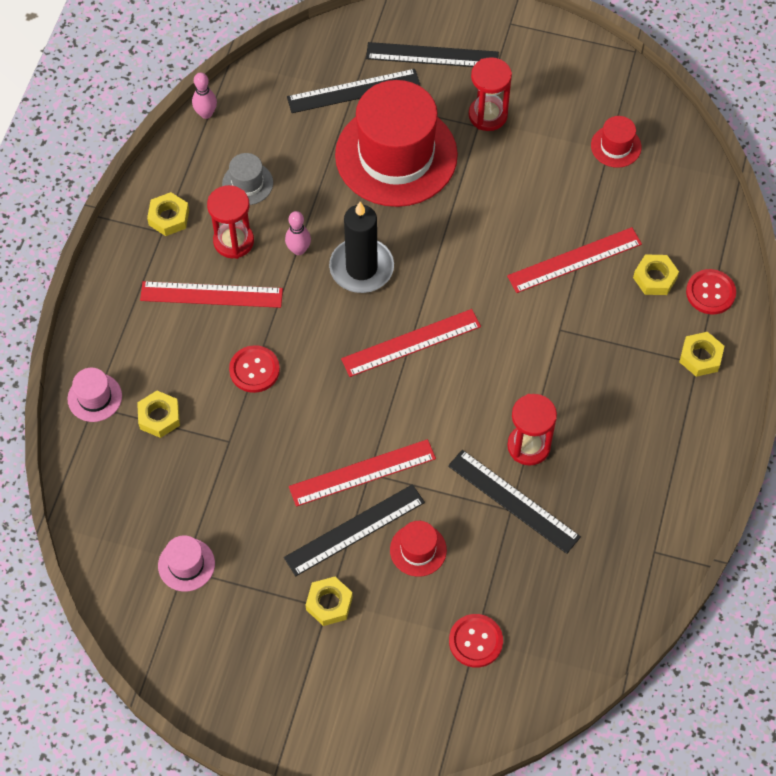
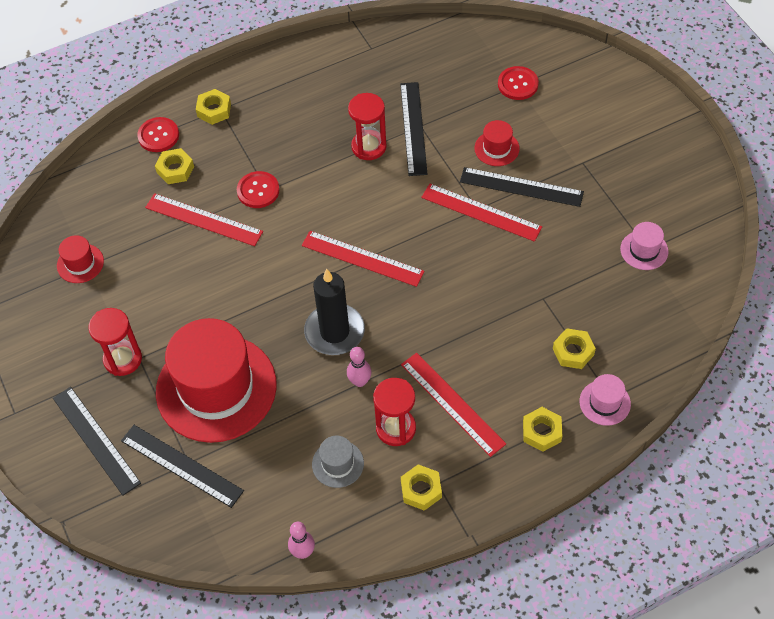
camera: 130 degrees left, 5 degrees down
red button [229,345,280,393] -> red button moved to [237,171,279,208]
yellow nut [306,577,353,626] -> yellow nut moved to [523,407,562,452]

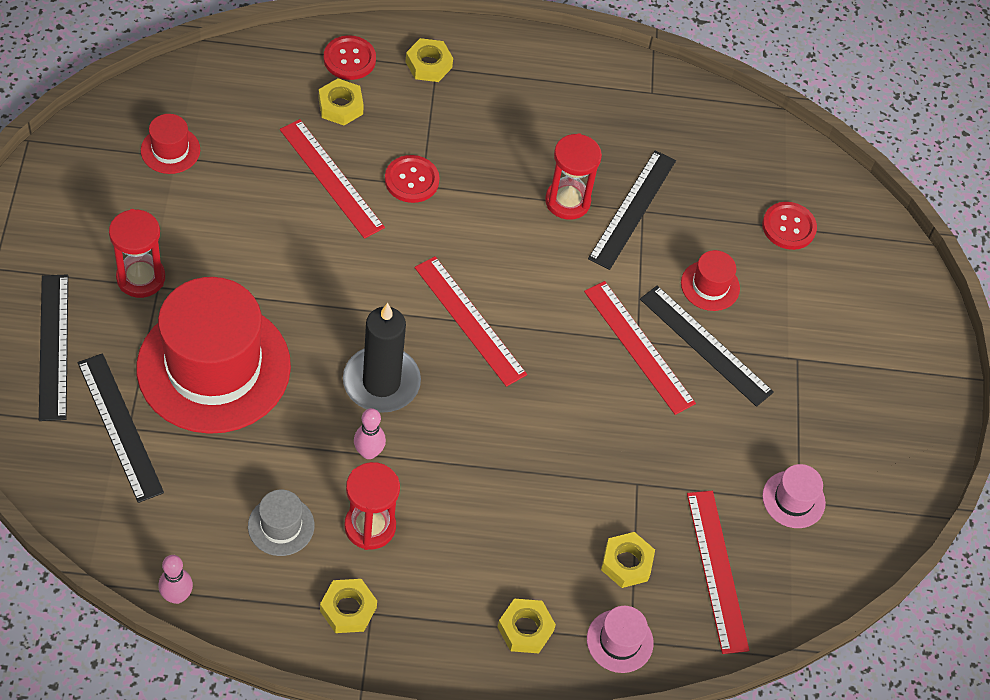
camera: 20 degrees right, 0 degrees up
red ruler [401,353,506,457] -> red ruler moved to [687,491,749,654]

